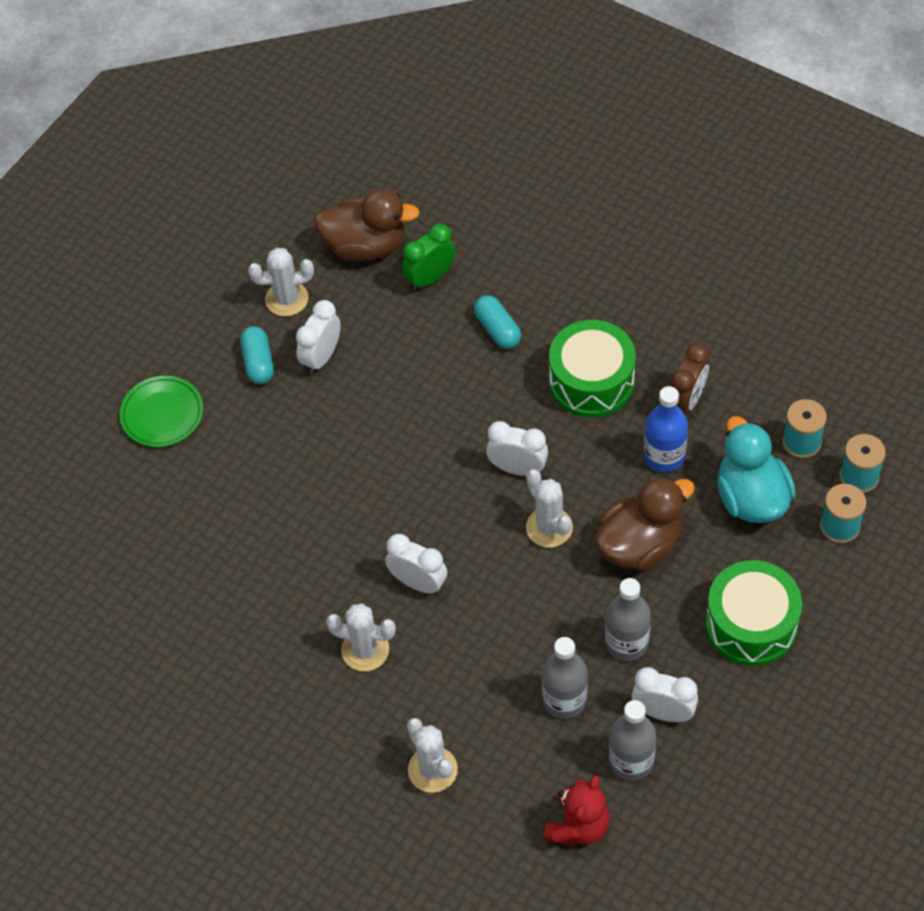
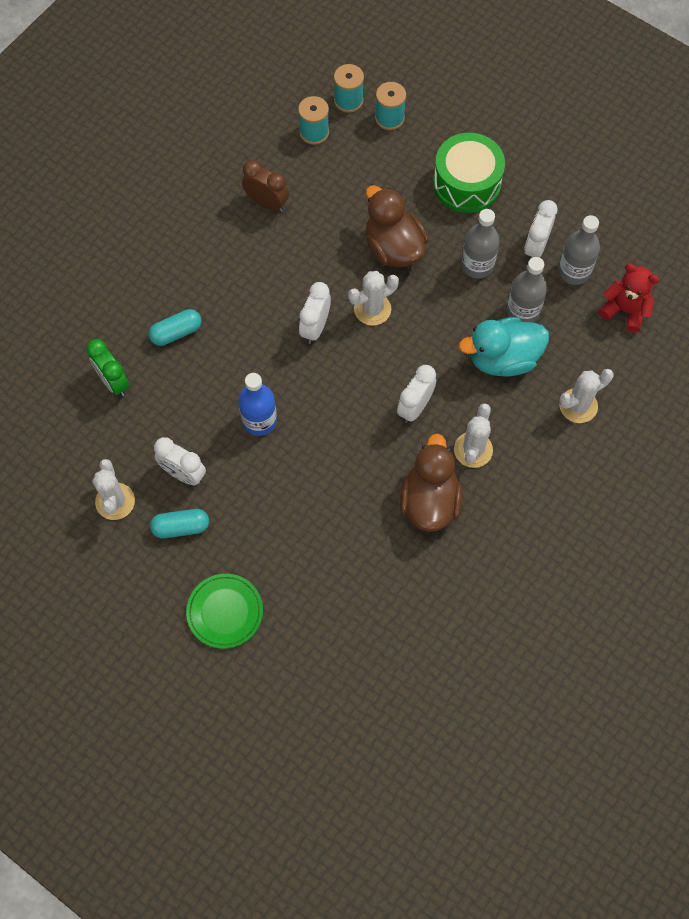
camera: 90 degrees left, 10 degrees up
brown duck [314,189,420,261] -> brown duck moved to [399,433,463,532]
green drum [549,320,636,417] -> none
blue bottle [644,386,688,472] -> blue bottle moved to [238,373,277,436]
turquoise duck [717,416,796,523] -> turquoise duck moved to [459,317,549,376]

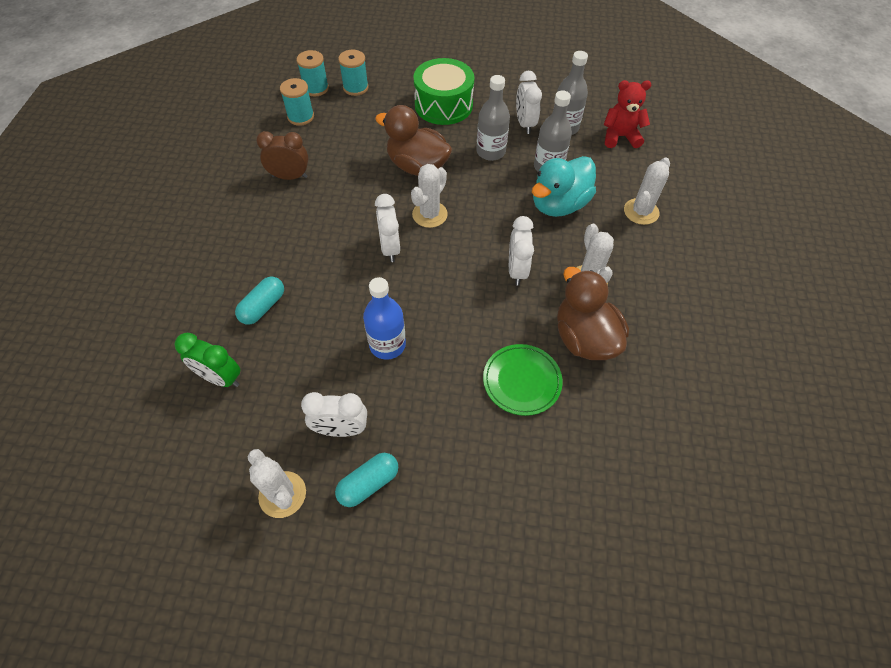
camera: 30 degrees left, 10 degrees down
green plate [186,574,263,649] -> green plate moved to [483,344,563,416]

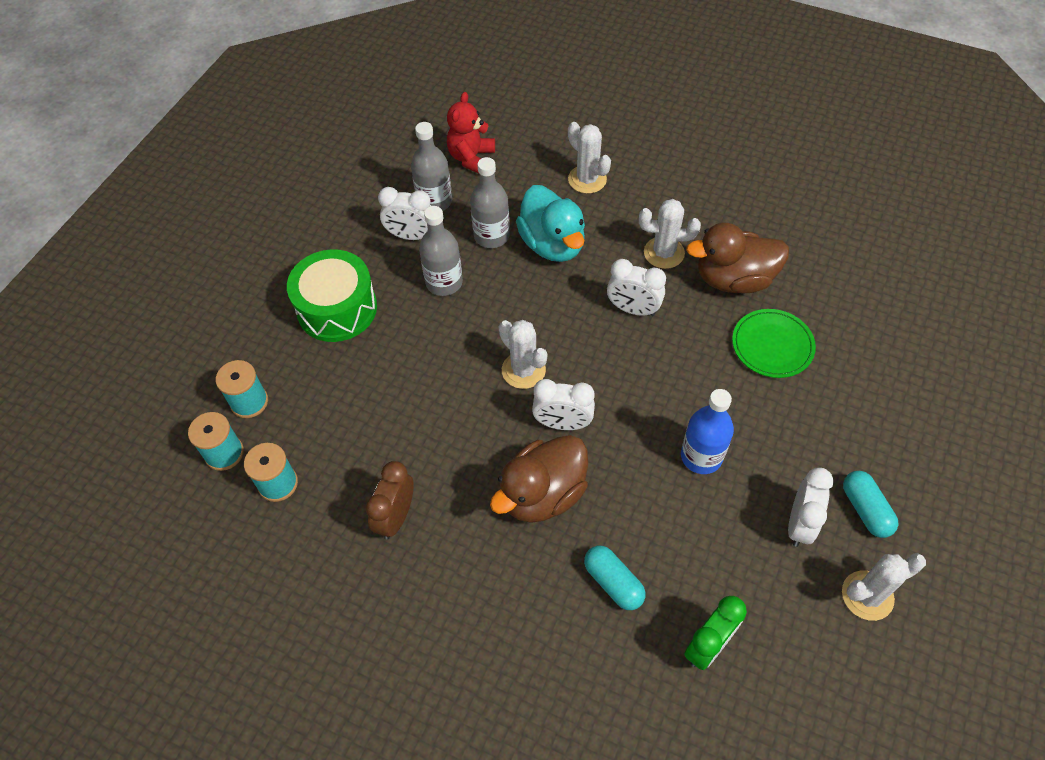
camera: 70 degrees left, 0 degrees up
brown duck [375,105,452,176] -> brown duck moved to [490,435,588,523]

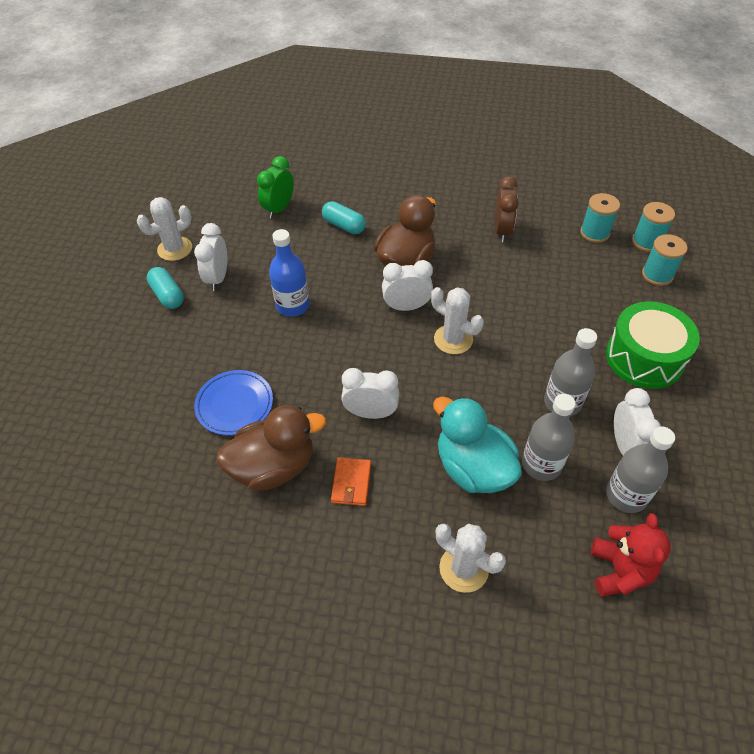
camera: 165 degrees right, 5 degrees down
white clock [378,187,431,240] -> white clock turned 90 degrees clockwise [614,388,661,456]
white cactus [639,199,701,269] -> orange wallet [331,457,371,506]
green plate [732,309,816,378] -> blue plate [194,370,273,435]

